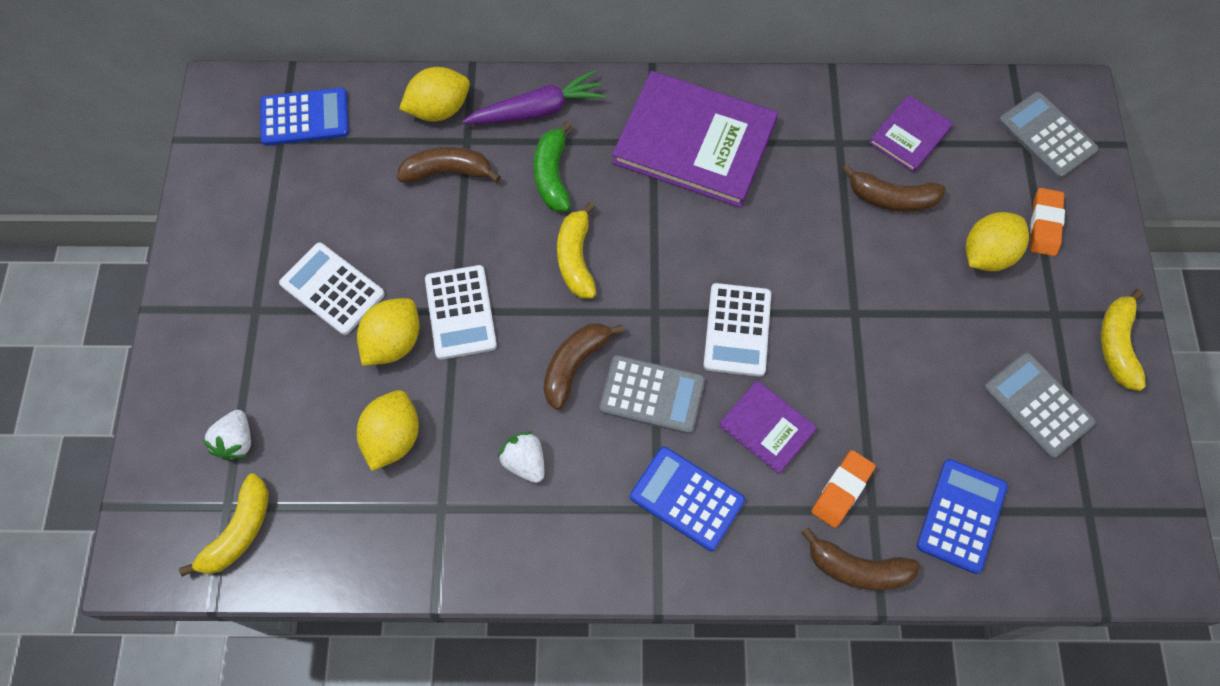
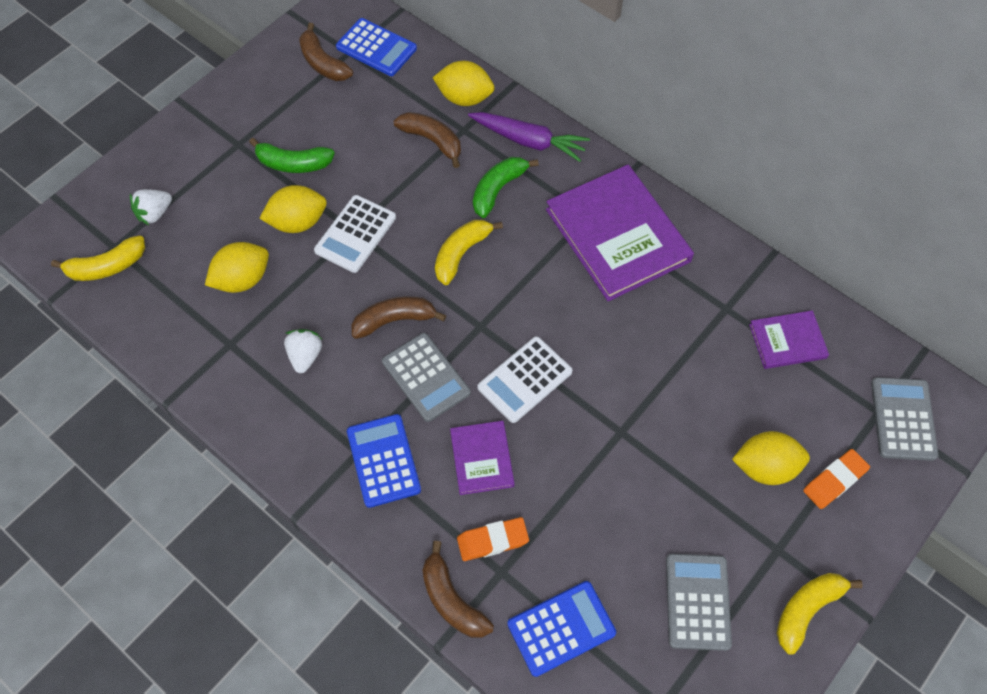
camera: 40 degrees right, 5 degrees down
white calculator [279,242,385,335] -> green banana [249,138,335,173]
brown banana [842,164,946,212] -> brown banana moved to [299,23,353,81]

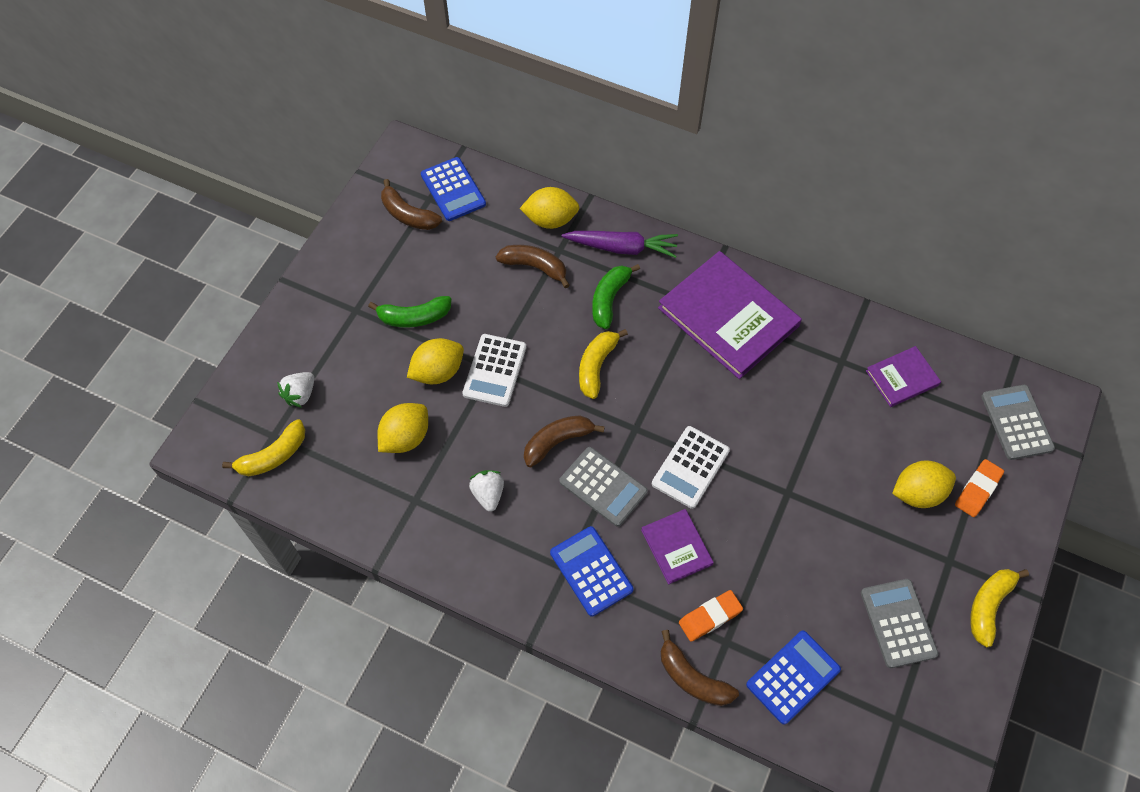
camera: 15 degrees left, 0 degrees up
blue calculator [336,18,417,76] -> blue calculator turned 45 degrees clockwise [421,157,486,221]

